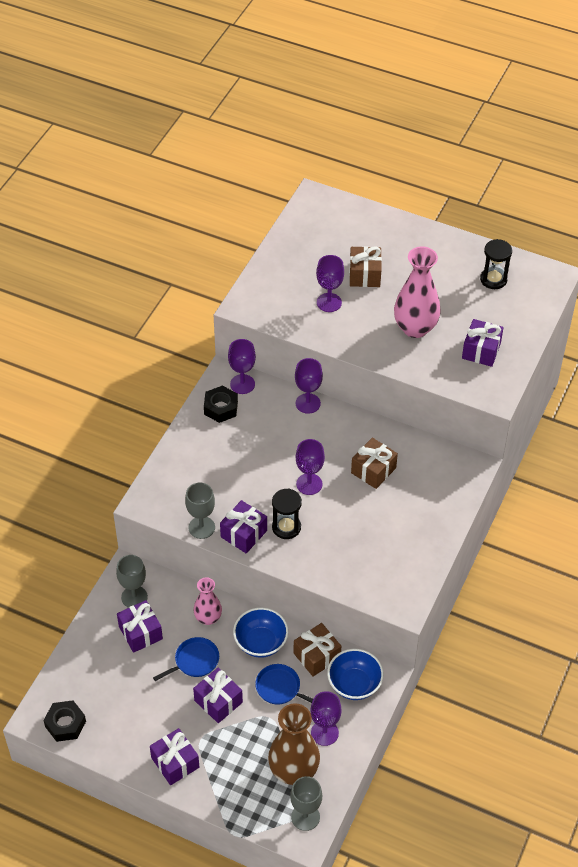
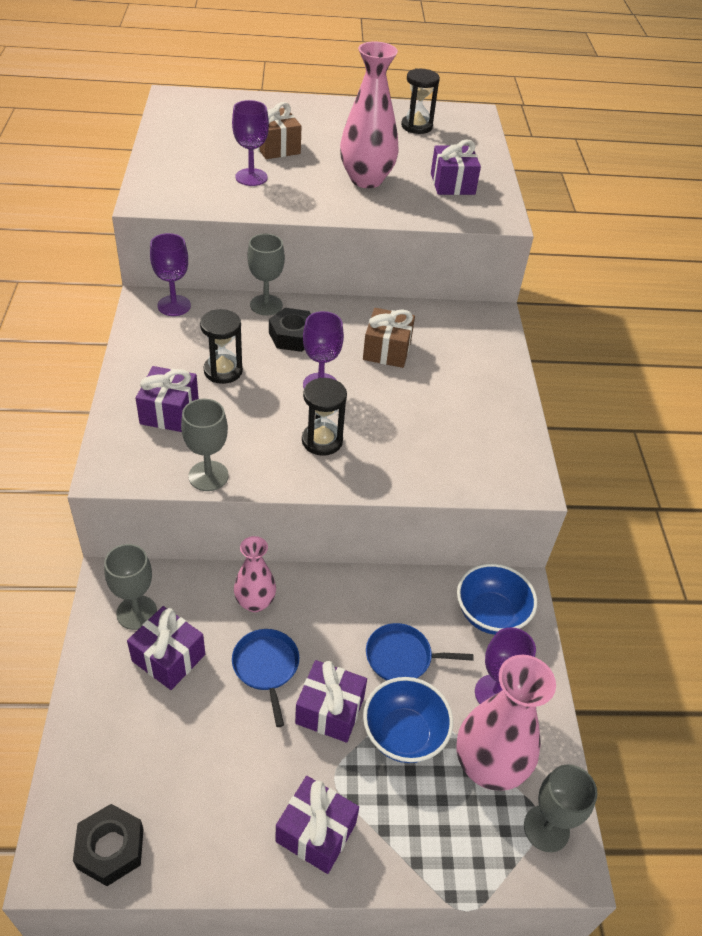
camera: 30 degrees left, 5 degrees down
blue pan [153,637,219,681] -> blue pan turned 45 degrees counterclockwise [232,629,299,727]
black nut [204,386,238,423] -> black nut moved to [269,308,311,352]
purple gift [220,500,267,553] -> purple gift moved to [136,366,199,432]
blue bowl [233,607,289,658] -> blue bowl moved to [363,677,453,763]
brown vase [268,703,320,785] -> pink vase [457,655,556,791]
brown gift [294,623,341,677] -> none
purple goblet [295,358,323,414] -> grey goblet [247,234,285,315]
none -> black hourglass [200,309,243,384]

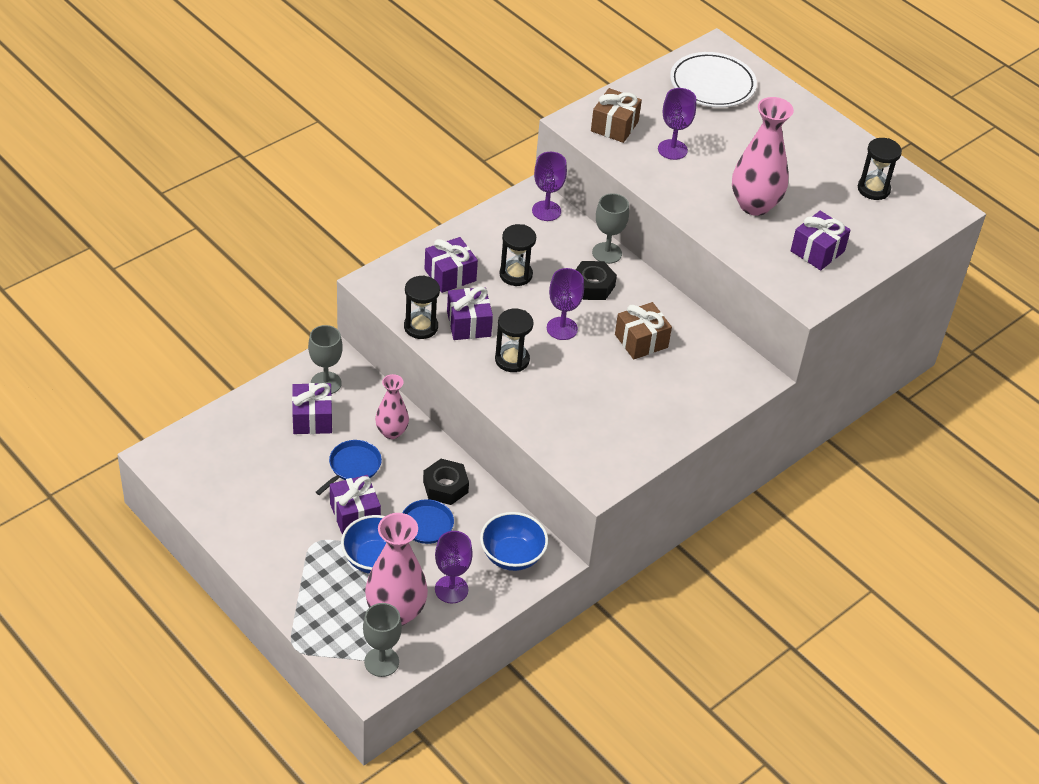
camera: 50 degrees right, 0 degrees up
black nut [73,804,144,886] -> black nut moved to [423,459,469,505]
grey goblet [181,399,229,491] -> black hourglass [404,275,440,339]
brown gift [257,102,301,159] -> brown gift moved to [591,88,642,143]
purple gift [276,776,359,874] -> purple gift moved to [447,286,493,340]
none -> white plate [670,52,757,107]

